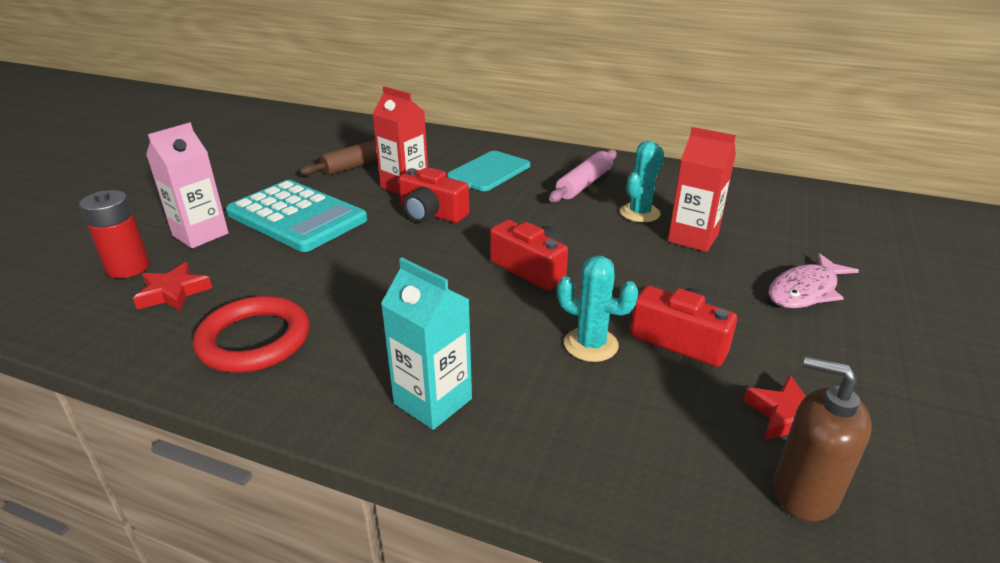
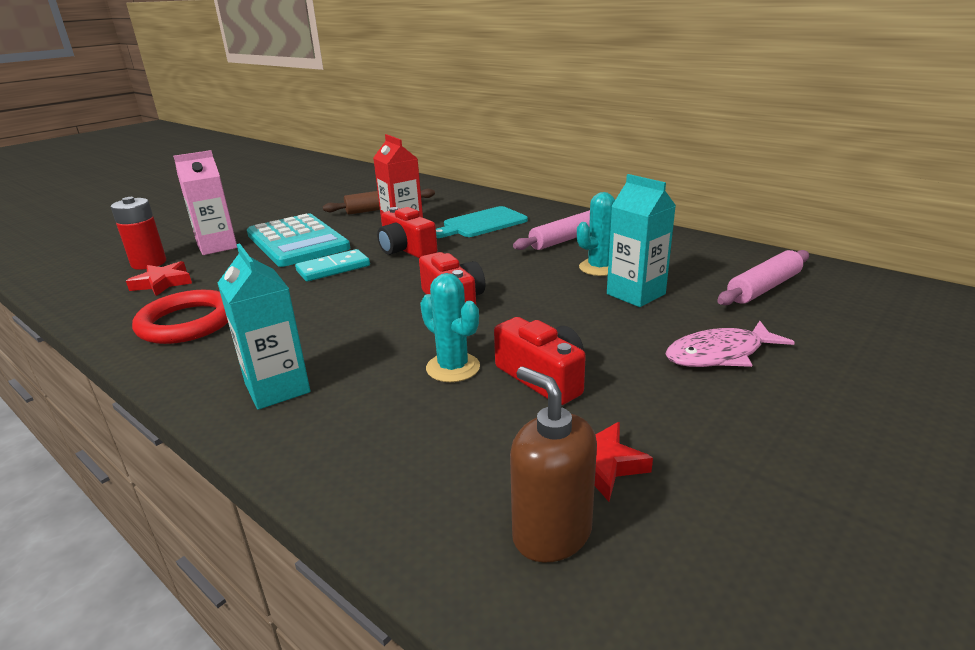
camera: 20 degrees right, 5 degrees down
red carton [668,127,736,252] -> turquoise carton [607,174,676,307]
none -> turquoise domino [295,249,370,281]
none -> pink rolling pin [717,250,809,305]

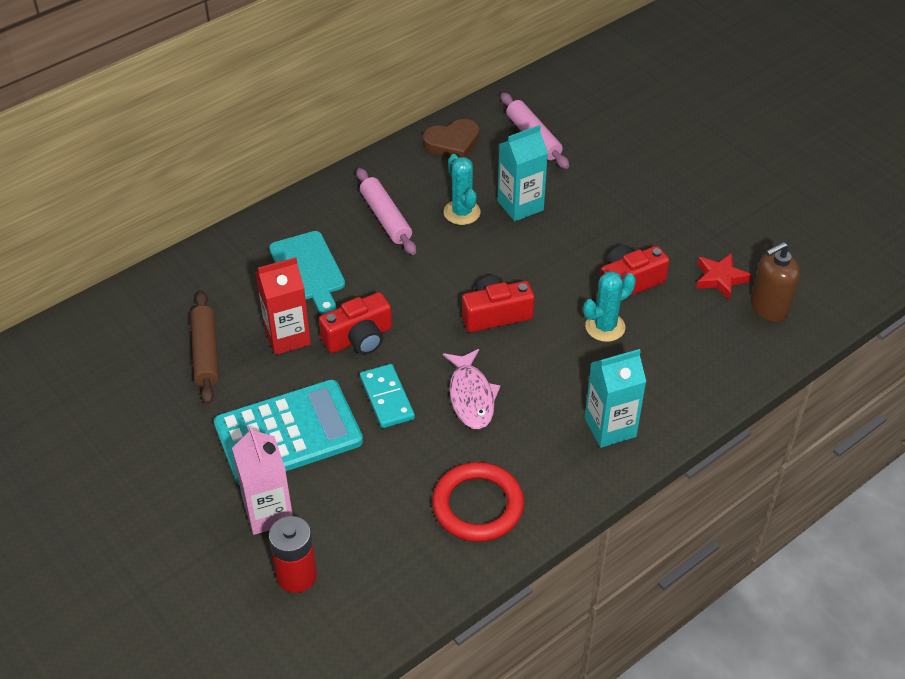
camera: 80 degrees left, 20 degrees up
red star [126,261,192,296] -> none
pink fish [665,321,795,367] -> pink fish moved to [443,349,501,429]
none -> brown heart [423,119,480,157]

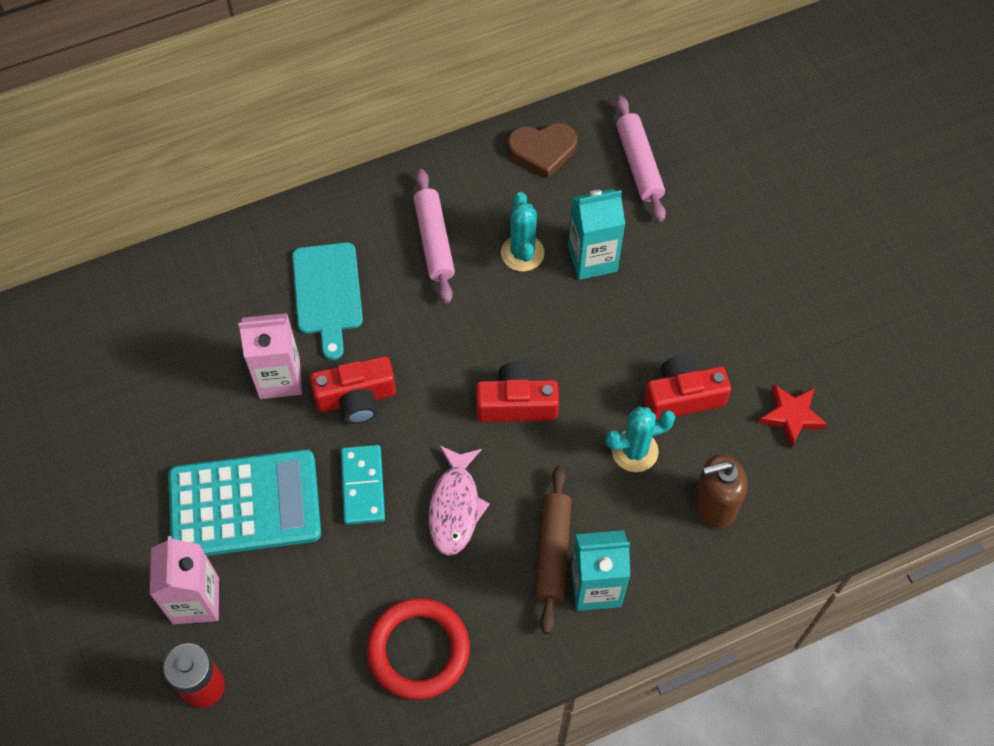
camera: 15 degrees right, 15 degrees up
brown rolling pin [190,291,219,404] -> brown rolling pin moved to [535,465,572,634]
red carton [255,257,311,355] -> pink carton [238,313,302,399]
brown soap dispenser [751,242,800,322] -> brown soap dispenser moved to [694,454,748,529]

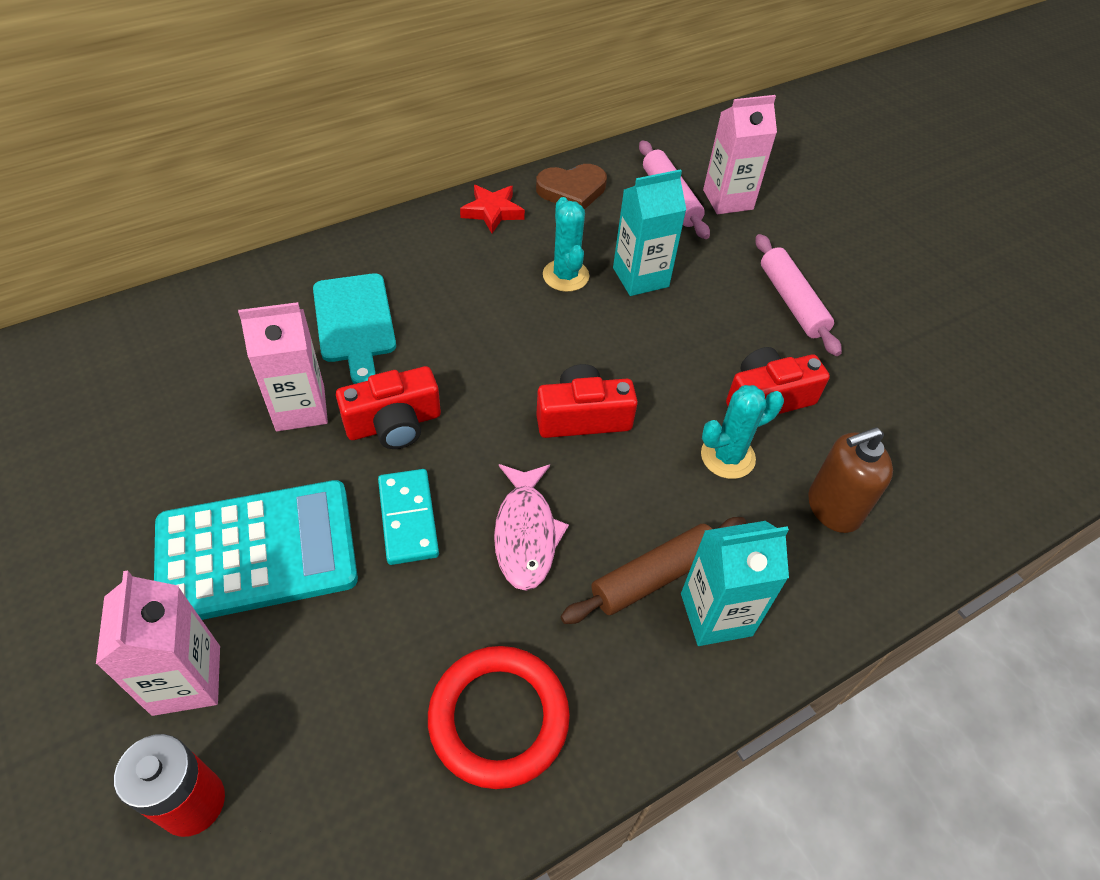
camera: 10 degrees left, 10 degrees down
pink rolling pin [413,169,455,303] -> pink rolling pin moved to [755,234,842,356]
brown rolling pin [535,465,572,634] -> brown rolling pin turned 60 degrees clockwise [561,517,746,624]
red star [759,384,828,448] -> red star moved to [460,185,525,233]
none -> pink carton [703,95,777,214]

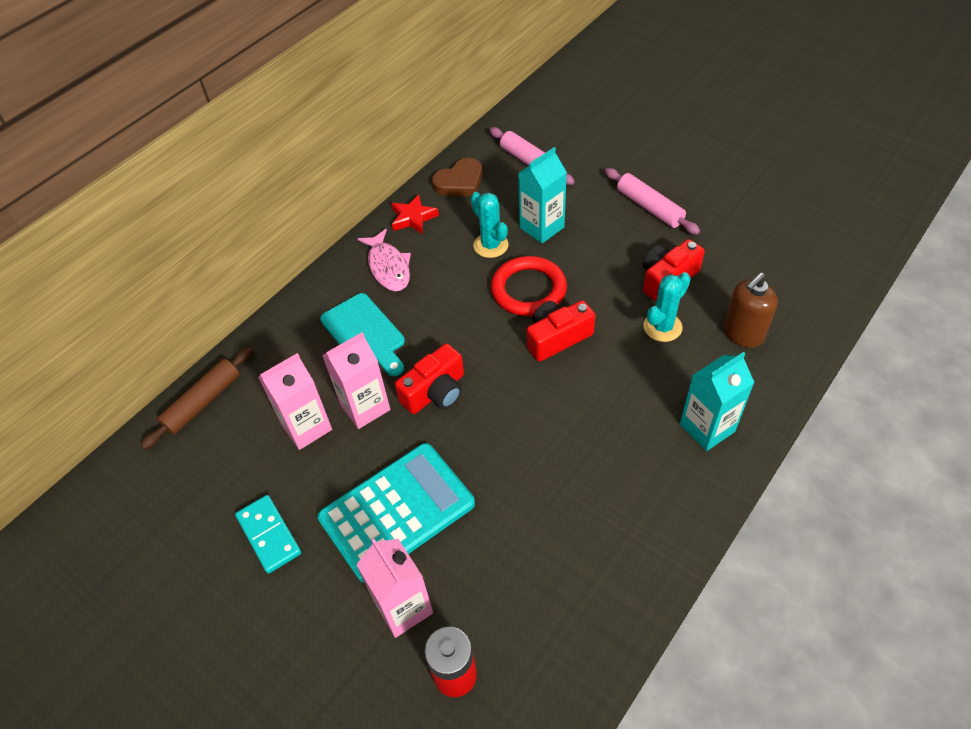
camera: 15 degrees left, 0 degrees up
turquoise domino [378,469,439,565] -> turquoise domino moved to [235,495,301,574]
red ring [428,646,570,789] -> red ring moved to [491,256,567,316]
pink fish [494,464,569,591] -> pink fish moved to [357,229,411,291]
brown rolling pin [561,517,746,624] -> brown rolling pin moved to [141,347,253,450]
pink carton [703,95,777,214] -> pink carton moved to [258,353,332,450]

